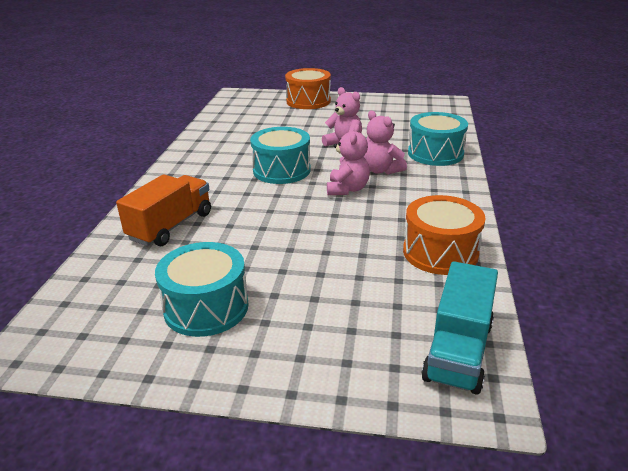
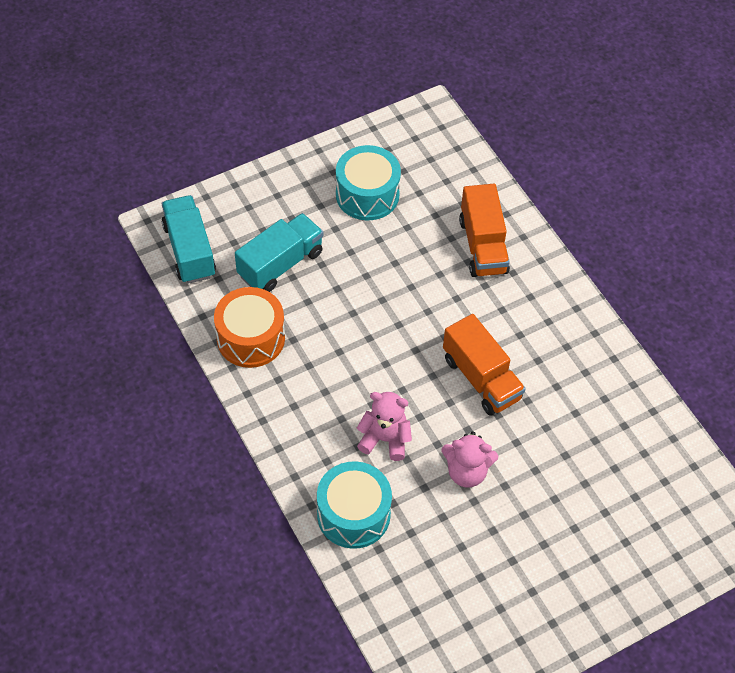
camera: 140 degrees right, 25 degrees up
turquoise drum [250,127,311,184] -> orange truck [443,314,526,416]
orange drum [285,68,331,109] -> none
pink teddy bear [327,124,370,195] -> none
none -> turquoise truck [235,213,323,292]

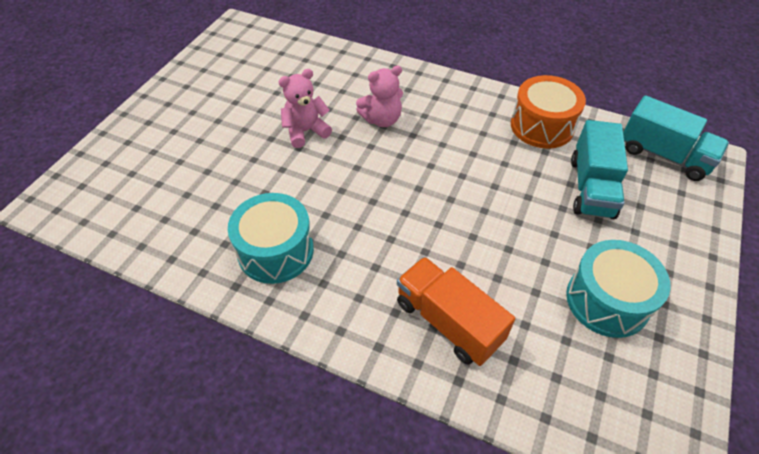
camera: 145 degrees right, 5 degrees down
turquoise drum [317,461,392,549] -> turquoise drum moved to [228,193,314,284]
orange truck [443,314,526,416] -> none

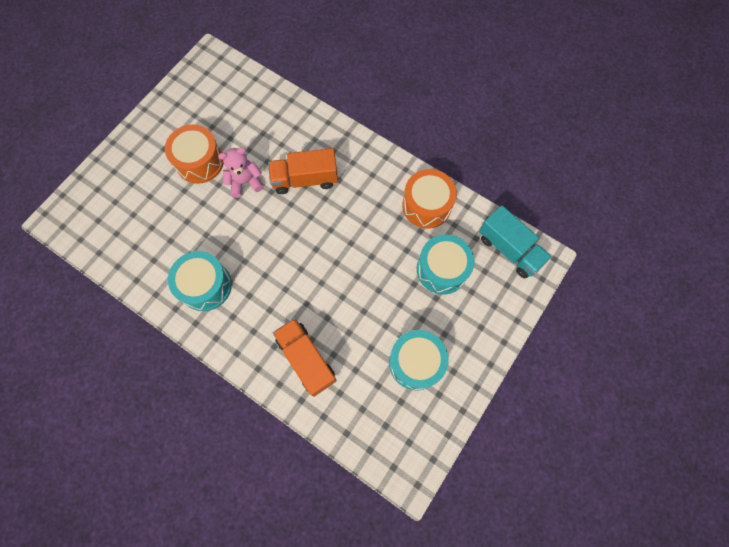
camera: 10 degrees right, 20 degrees up
pink teddy bear [356,65,403,127] -> orange truck [268,148,338,194]
turquoise truck [571,120,628,219] -> turquoise drum [417,234,475,295]
none -> orange drum [165,124,224,184]

